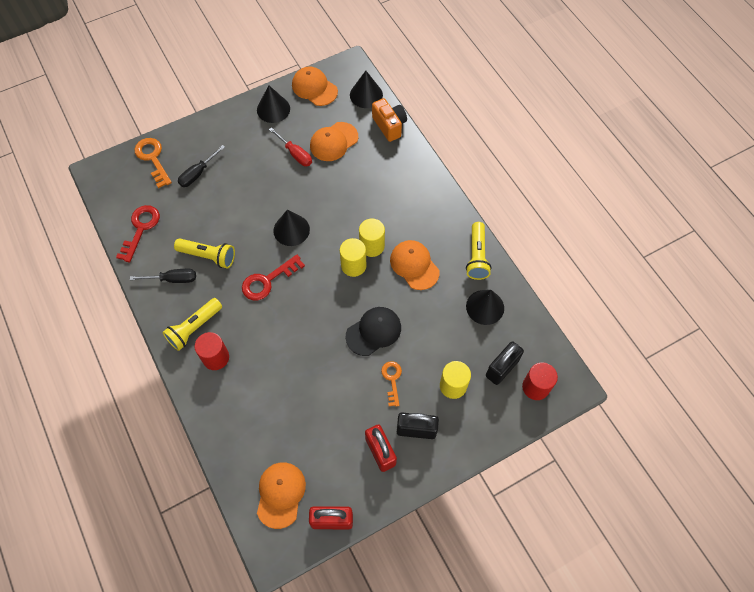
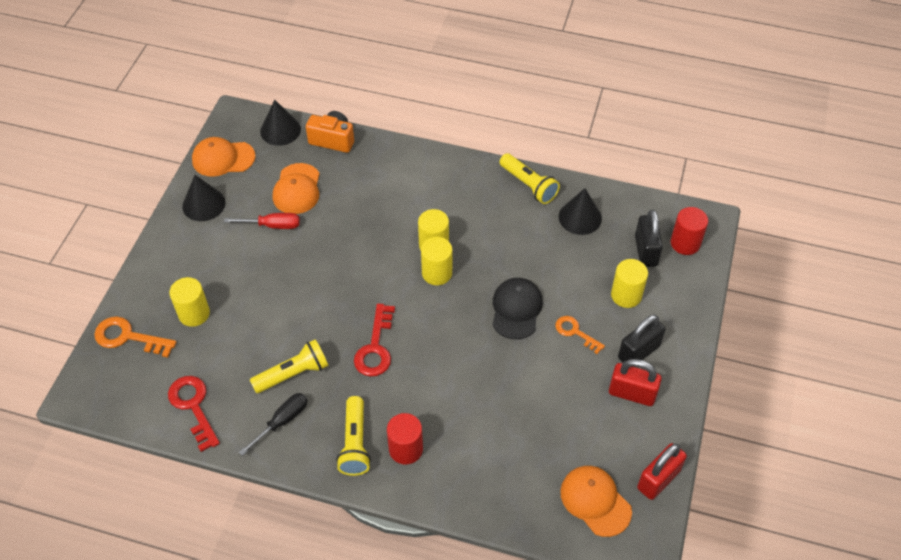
camera: 45 degrees left, 10 degrees down
black screwdriver [178,145,225,187] -> yellow cylinder [169,277,210,327]
black cone [273,210,310,246] -> none
orange cap [390,240,440,290] -> none

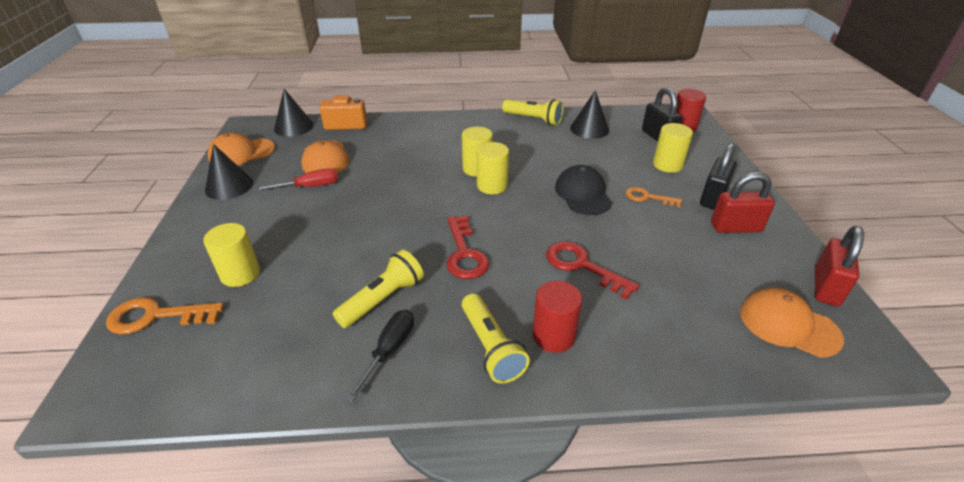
camera: 20 degrees left, 15 degrees down
red key [168,376,220,452] -> red key moved to [546,241,639,300]

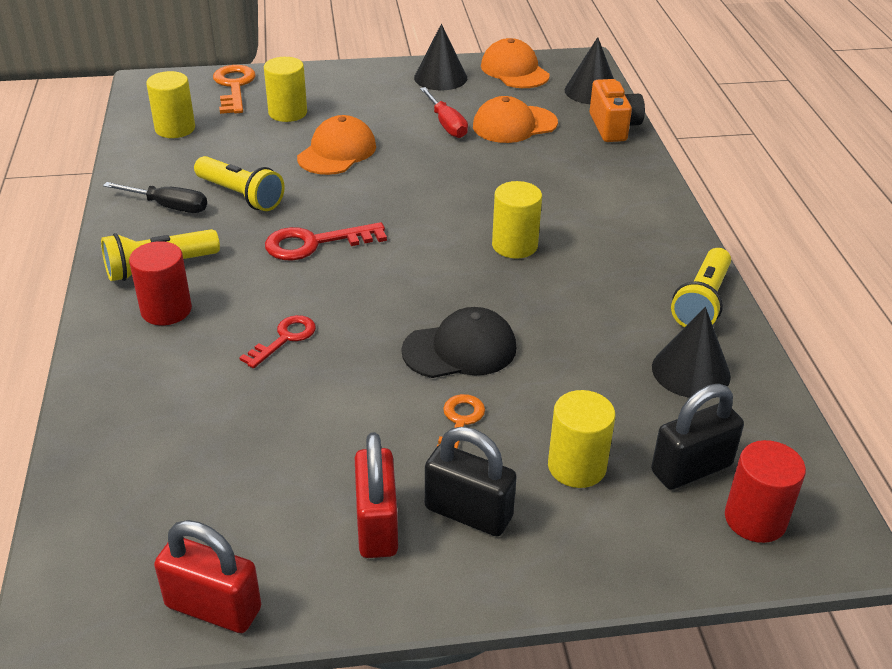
camera: 85 degrees right, 0 degrees up
yellow cylinder [477,142,509,194] -> yellow cylinder moved to [146,71,195,138]
red key [546,241,639,300] -> red key [239,315,316,368], size x0.65
orange cap [740,288,844,357] -> orange cap moved to [297,115,376,175]

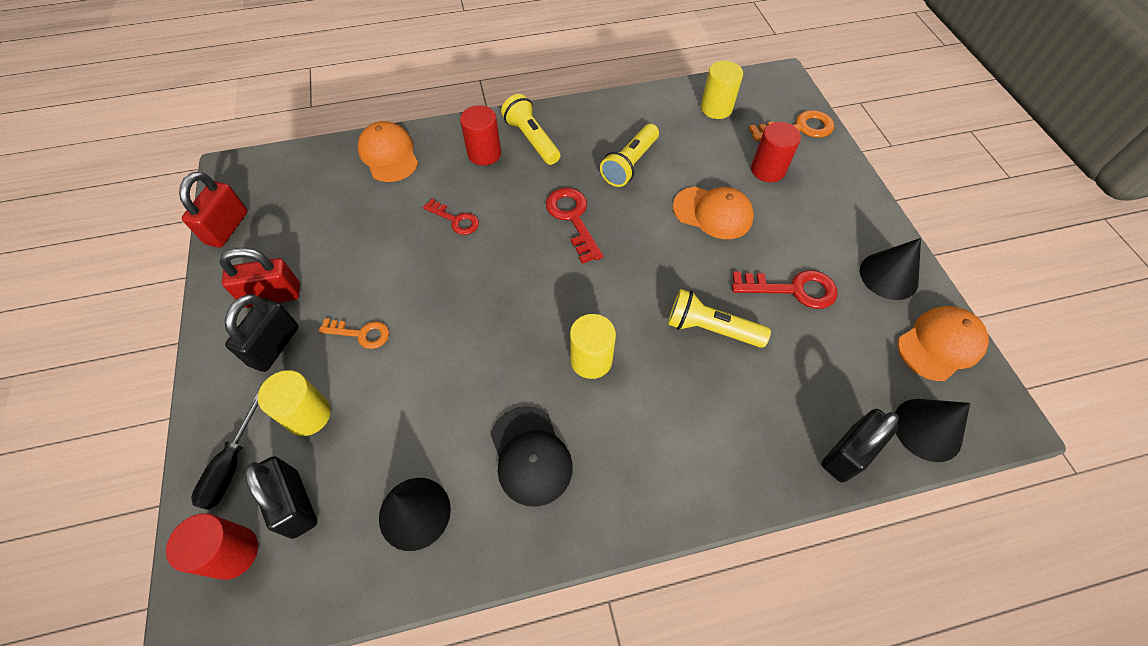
camera: 85 degrees right, 20 degrees up
black screwdriver [103,182,207,213] -> black screwdriver moved to [191,394,258,510]
yellow cylinder [264,57,307,122] -> red cylinder [751,122,801,182]
black cap [401,307,516,378] -> black cap moved to [491,406,573,507]
red screwdriver [420,87,468,138] -> red key [732,270,838,309]
orange cap [473,96,558,143] -> orange cap moved to [357,121,418,182]
orange camera [589,79,645,142] -> black padlock [821,409,899,482]
yellow flashlight [671,248,731,327] -> yellow flashlight moved to [668,289,771,348]

